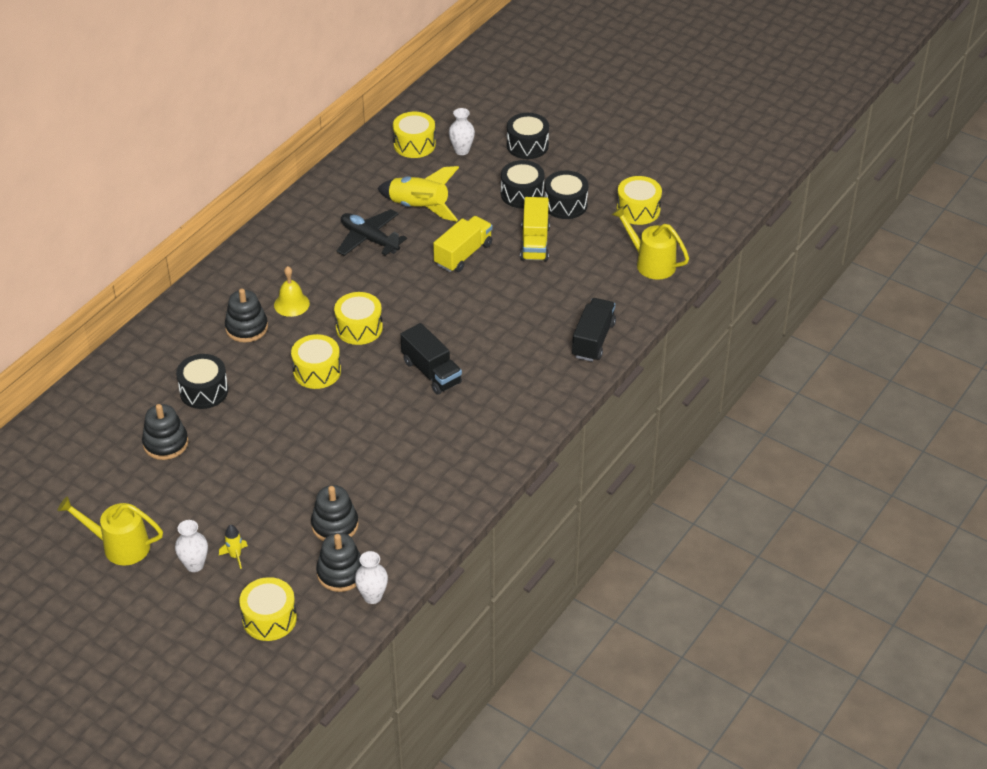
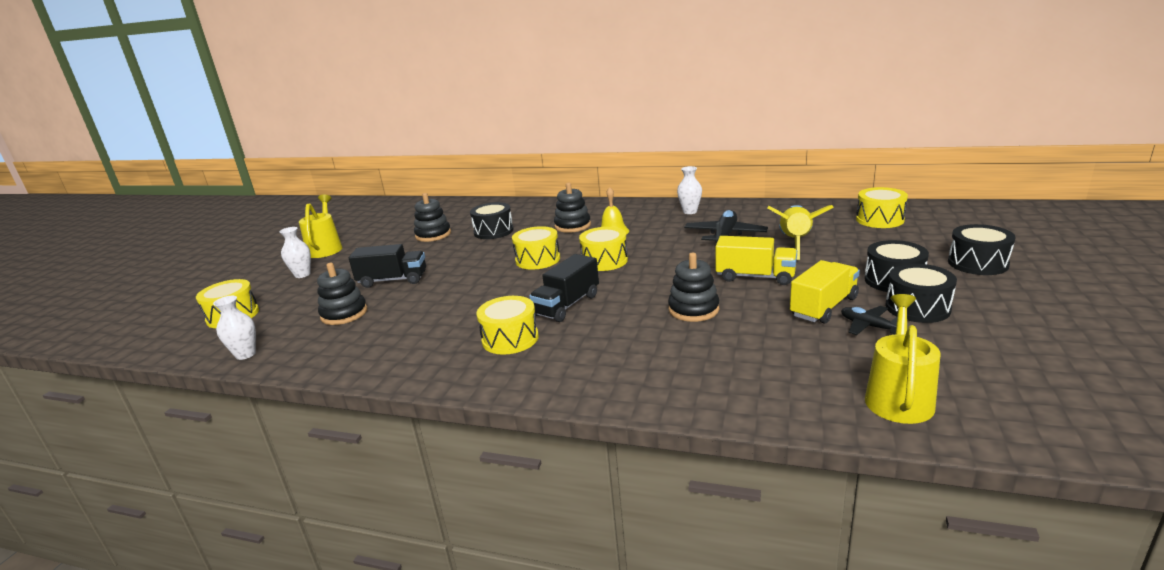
camera: 75 degrees right, 20 degrees down
yellow rocket [219,525,248,569] -> none
black stacking toy [316,533,362,592] -> black stacking toy moved to [668,253,719,322]
white vase [449,108,475,155] -> white vase moved to [677,166,702,214]
yellow truck [520,197,550,261] -> yellow truck turned 150 degrees clockwise [790,260,860,324]
black truck [572,298,616,362] -> black truck moved to [349,244,426,288]
yellow drum [617,176,662,225] -> yellow drum moved to [477,296,539,355]
none -> black plane [841,306,897,335]

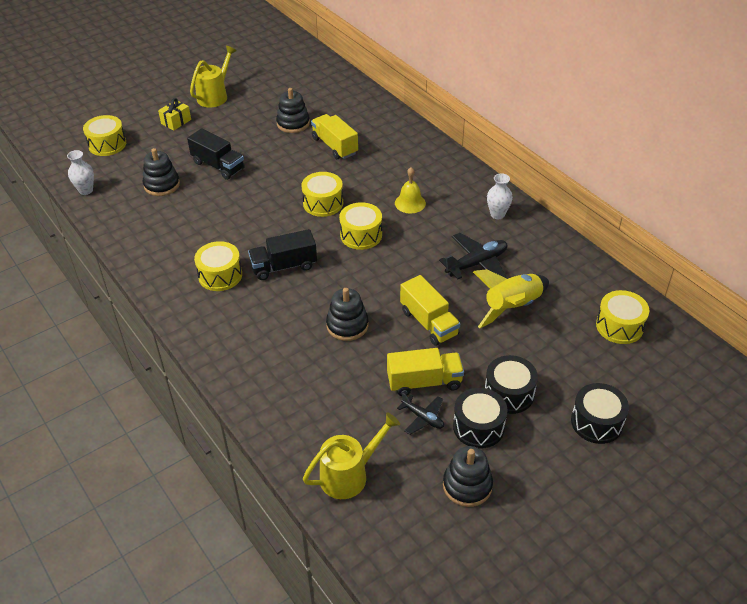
camera: 35 degrees right, 20 degrees up
white vase [279,227,311,278] -> yellow gift [158,98,191,131]
black drum [470,202,514,239] -> yellow truck [311,114,358,159]
black stacking toy [554,182,591,233] -> black stacking toy moved to [443,446,493,507]
black plane [841,306,897,335] -> black plane turned 135 degrees clockwise [397,392,444,435]

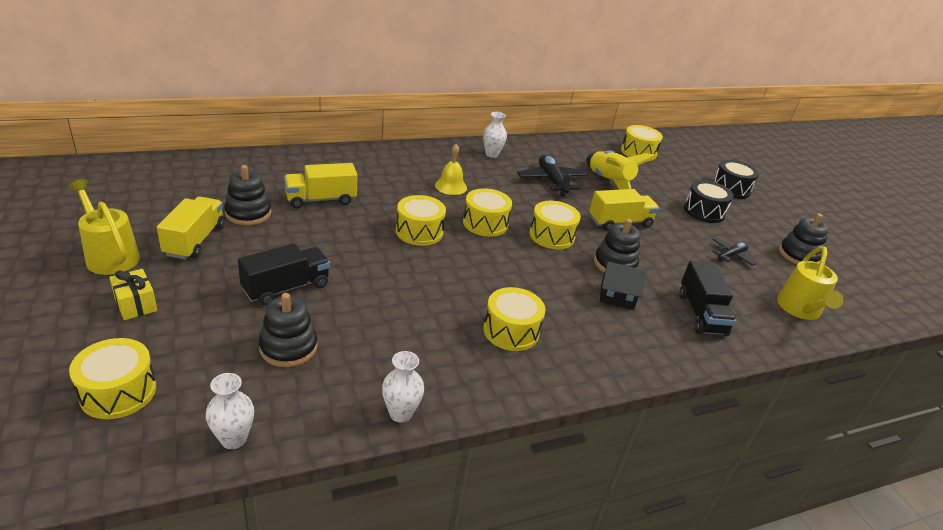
camera: 80 degrees left, 10 degrees down
black truck [248,229,317,280] -> black truck moved to [679,261,737,336]
yellow watering can [303,412,400,499] -> yellow watering can turned 150 degrees counterclockwise [777,247,843,320]
yellow truck [387,348,464,396] -> yellow truck moved to [157,197,225,260]
black drum [453,388,508,449] -> none
none -> white vase [382,351,424,423]
none -> yellow drum [529,201,581,249]
none -> black house [600,262,647,310]

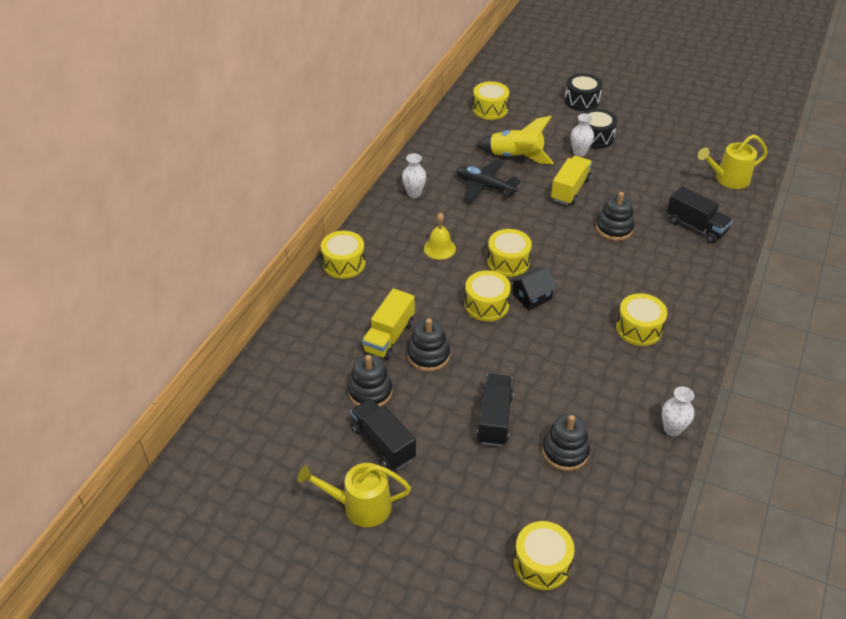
camera: 40 degrees left, 10 degrees up
yellow gift [109,269,158,320] -> none
yellow truck [157,197,225,260] -> black truck [350,398,416,470]
white vase [206,373,254,449] -> white vase moved to [571,114,594,157]
yellow drum [529,201,581,249] -> yellow drum moved to [321,231,365,279]
black house [600,262,647,310] -> black house moved to [510,267,557,310]
black plane [713,238,756,266] -> none
yellow watering can [777,247,843,320] -> yellow watering can turned 105 degrees clockwise [698,134,767,189]
black stacking toy [779,213,829,264] -> black stacking toy moved to [407,318,450,372]

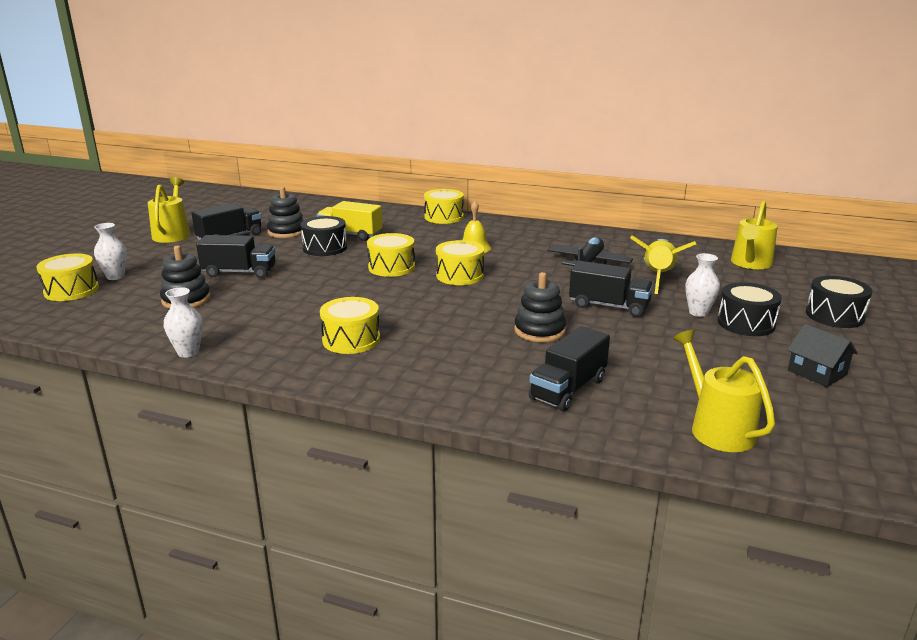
camera: 85 degrees right, 20 degrees down
white vase [402,154,426,198] -> white vase moved to [94,223,127,280]
black stacking toy [407,318,450,372] -> black drum [300,216,347,256]
yellow drum [473,81,509,120] -> yellow watering can [731,200,778,269]
black house [510,267,557,310] -> black house moved to [787,324,858,387]
yellow truck [551,156,592,205] -> black truck [569,261,653,317]

